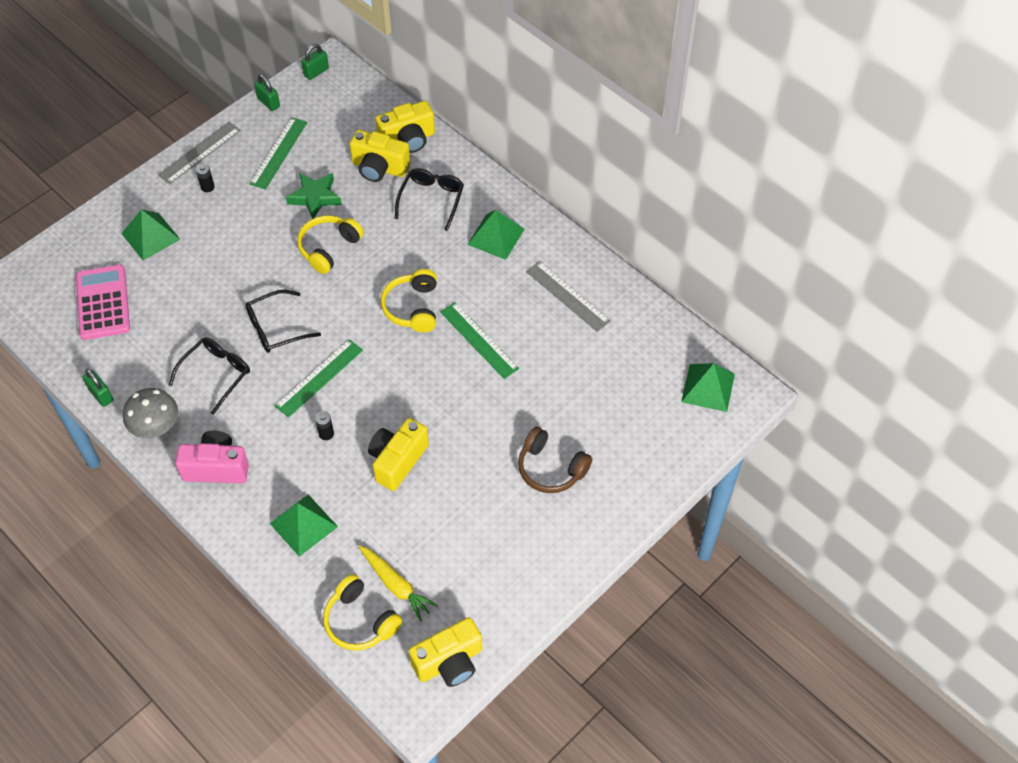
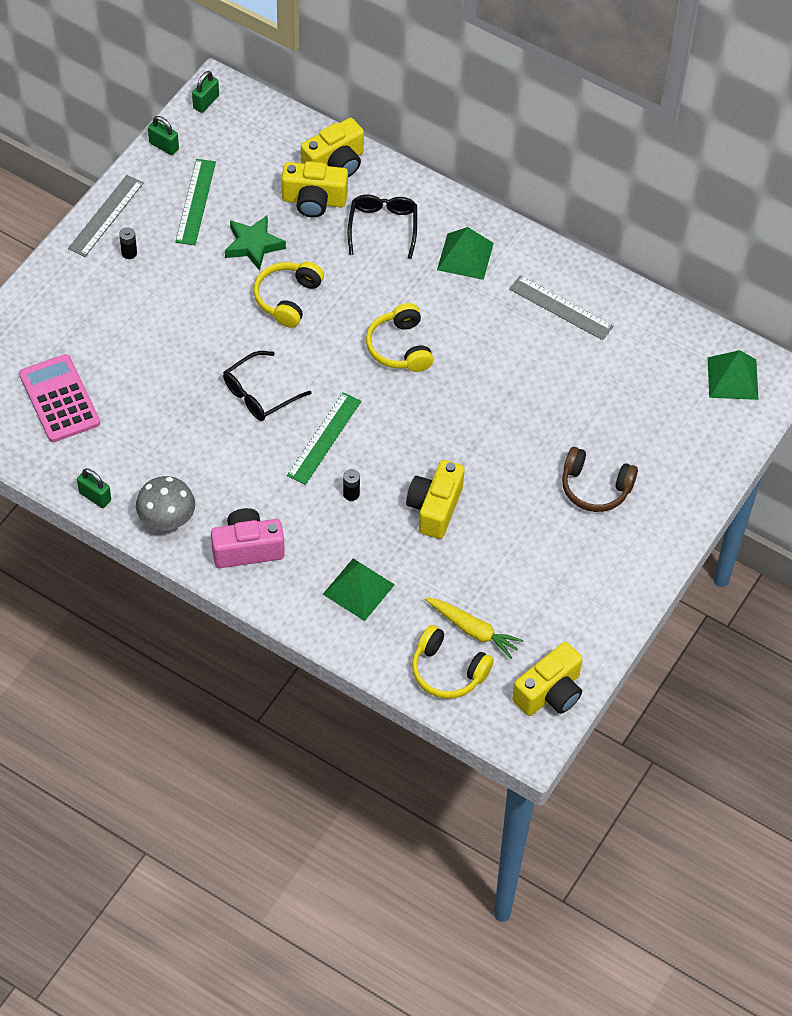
camera: 15 degrees left, 0 degrees up
green pyramid [121,209,181,261] -> none
black glasses [168,337,250,415] -> none
green ruler [440,302,519,379] -> none

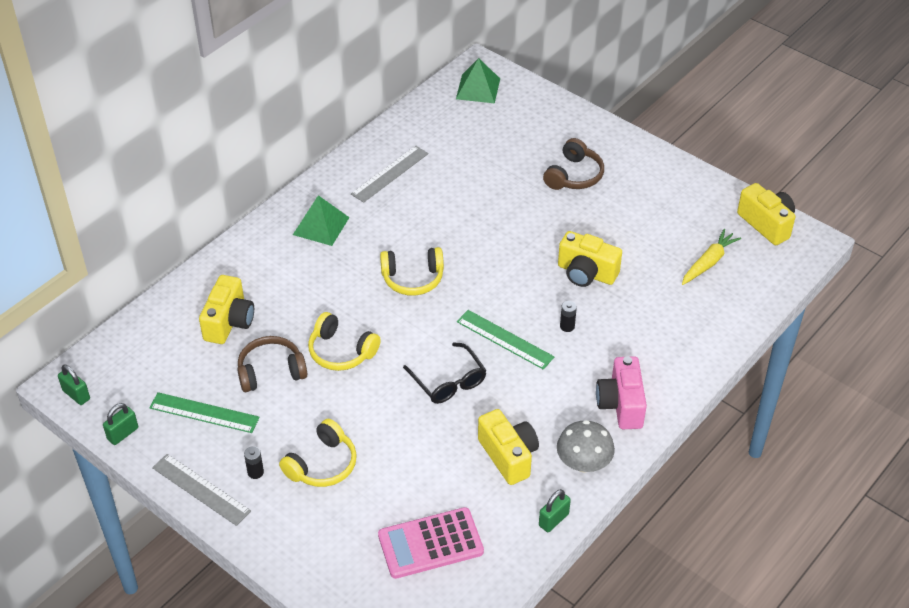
camera: 80 degrees left, 10 degrees down
green star [225,215,286,271] -> brown headphones [237,336,307,392]
yellow camera [301,118,364,177] -> yellow camera moved to [478,409,539,485]
green pyramid [323,558,395,621] -> none
black glasses [348,195,417,259] -> none
yellow headphones [412,625,494,699] -> yellow headphones moved to [279,419,357,487]

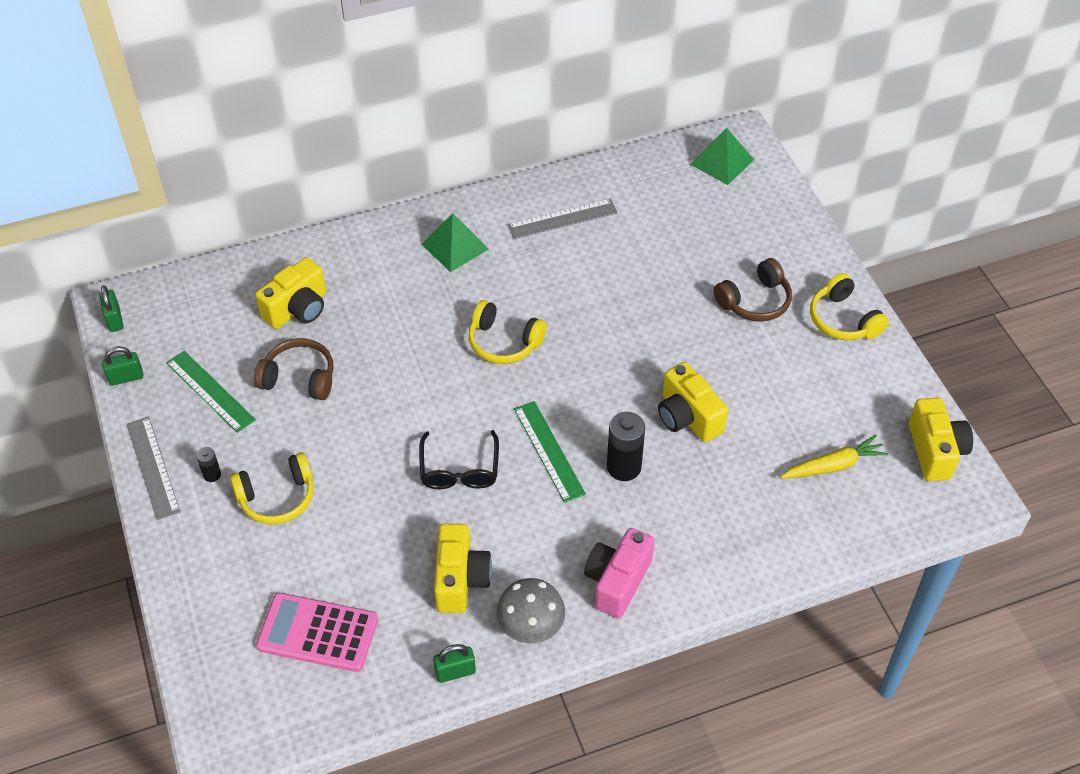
camera: 30 degrees right, 5 degrees up
yellow headphones [308,312,381,371] -> yellow headphones moved to [810,273,889,340]
black battery [560,301,577,332] -> black battery [607,412,645,481], size x1.95

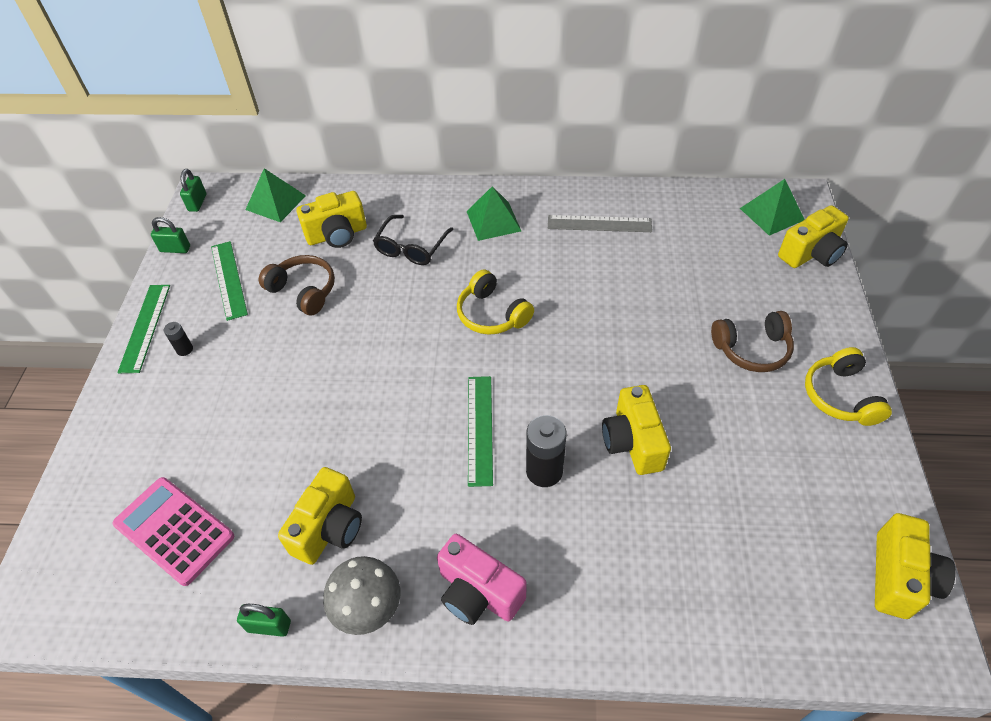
camera: 25 degrees right, 0 degrees up
grey ruler [126,416,180,520] -> green ruler [117,285,170,373]
yellow headphones [230,452,314,524] -> none
black glasses [419,430,499,489] -> black glasses moved to [373,215,453,265]
pink camera [584,528,655,618] -> pink camera turned 105 degrees counterclockwise [437,534,527,625]
yellow carrot [780,435,888,479] -> none
none -> green pyramid [245,168,306,222]
none -> yellow camera [778,205,849,268]

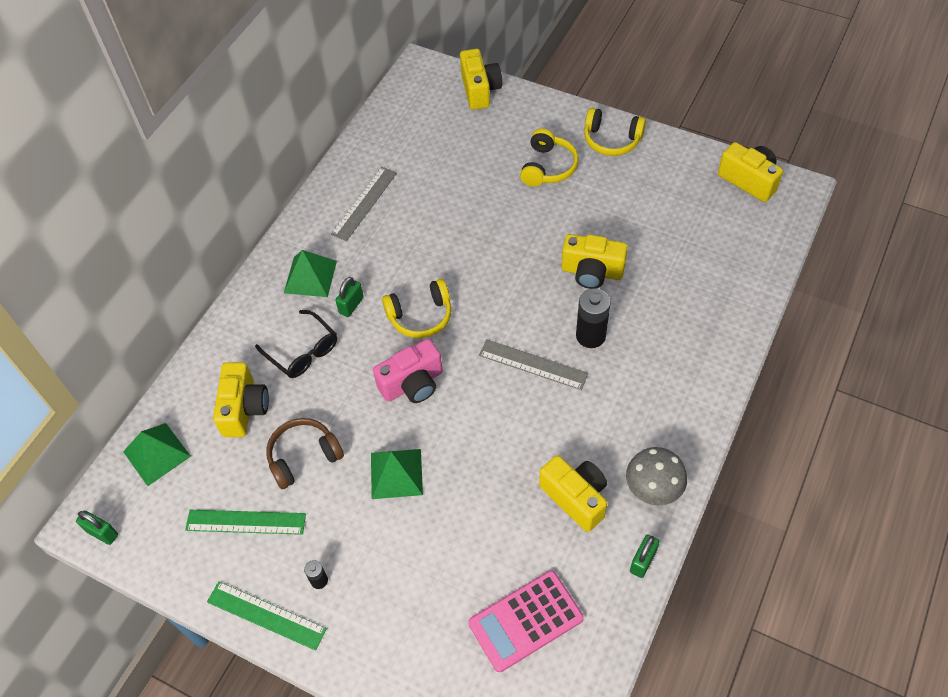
camera: 65 degrees left, 5 degrees up
green padlock [151,217,190,253] -> green padlock moved to [335,277,364,317]
pink camera [437,534,527,625] -> pink camera moved to [373,339,443,403]
green ruler [468,376,493,487] -> grey ruler [479,339,588,390]
brown headphones [711,311,794,372] -> yellow headphones [520,129,579,187]
green pyramid [740,179,805,236] -> green pyramid moved to [371,449,423,499]

